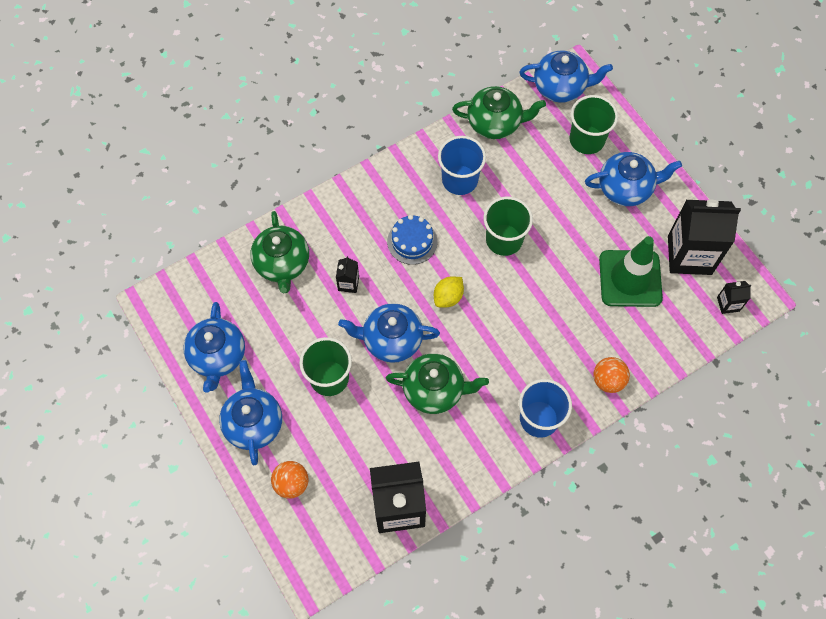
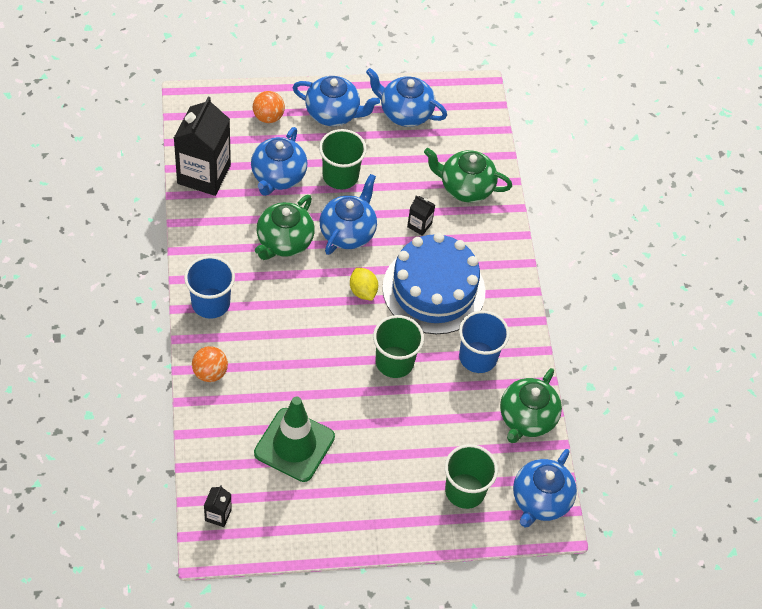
camera: 110 degrees right, 10 degrees down
blue cake [387,215,437,265] -> blue cake [382,233,485,334], size x2.02
blue teapot [585,152,682,206] -> blue teapot moved to [251,127,307,196]
black carton [668,200,741,275] -> none

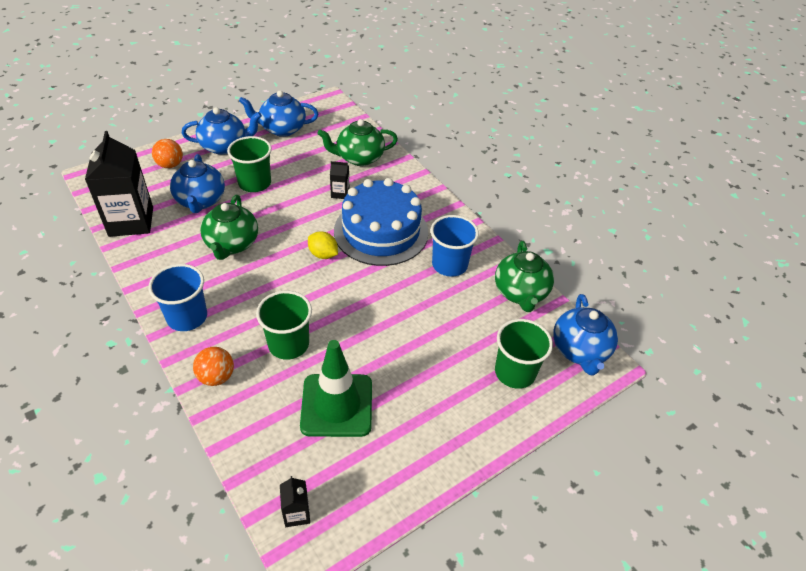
camera: 25 degrees left, 10 degrees down
blue teapot [320,174,377,255] -> none
green cup [373,315,424,378] -> green cup moved to [256,291,312,360]

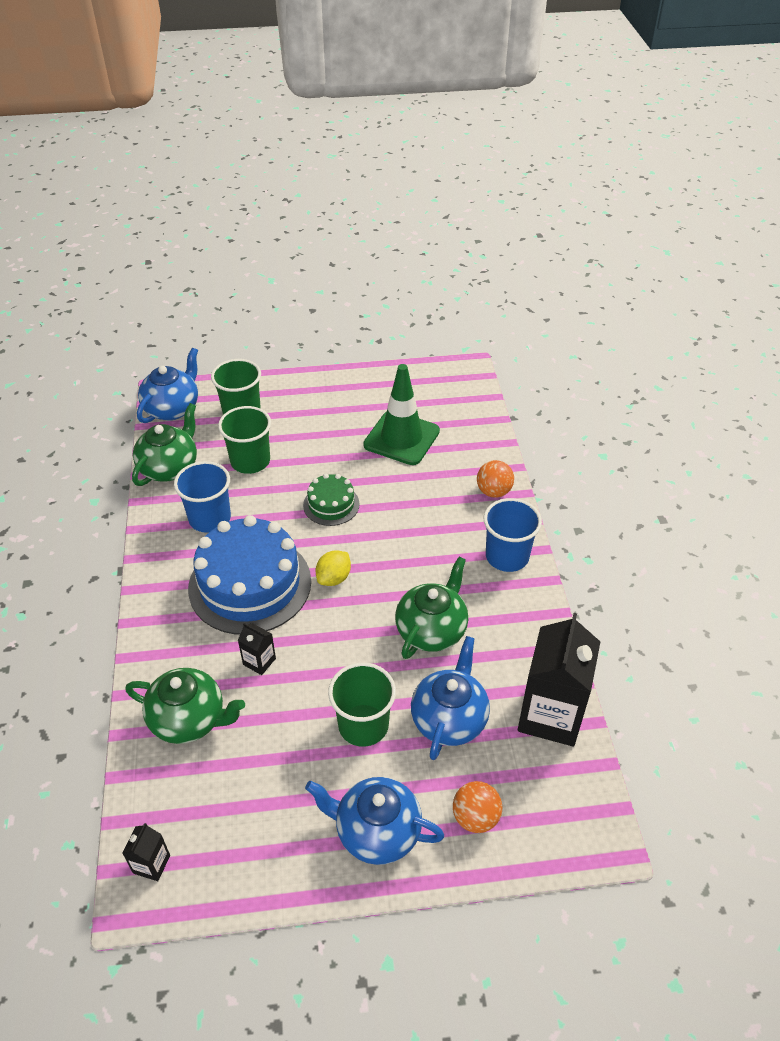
camera: 150 degrees left, 0 degrees up
blue teapot [239,91,318,137] -> none
green cup [256,291,312,360] -> green cup moved to [218,406,271,474]
black carton [280,476,310,527] -> black carton moved to [122,823,170,881]
yellow lemon [308,231,338,259] -> yellow lemon turned 60 degrees clockwise [316,550,351,586]
none -> green cake [303,473,360,526]

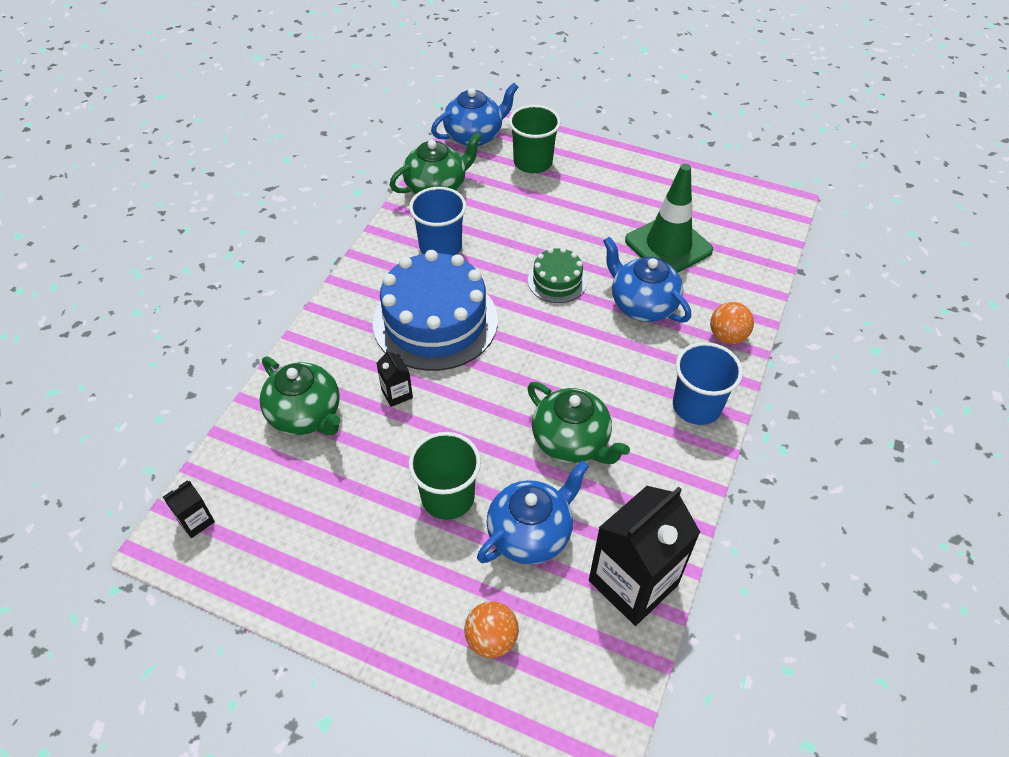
camera: 30 degrees right, 5 degrees up
green cup [218,406,271,474] -> none
blue teapot [305,777,444,865] -> blue teapot moved to [603,237,691,323]
yellow lemon [316,550,351,586] -> none
green teapot [395,557,468,659] -> green teapot turned 75 degrees clockwise [527,382,630,464]

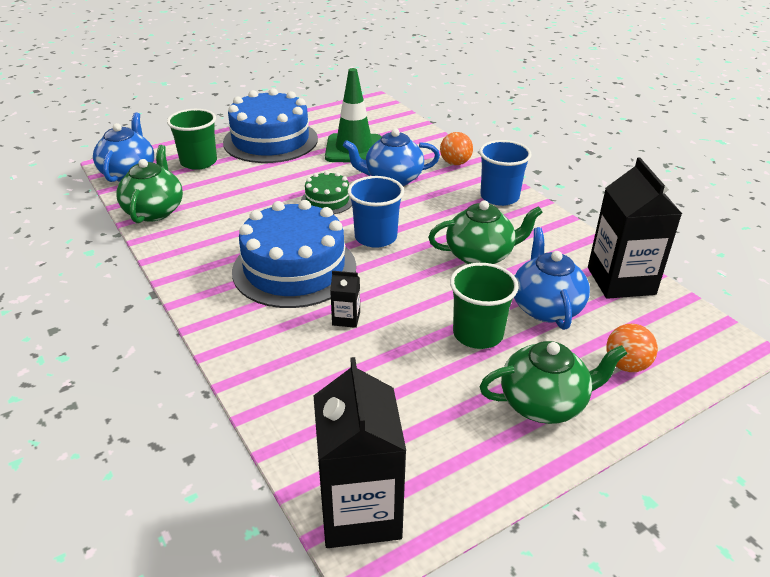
camera: 55 degrees left, 15 degrees down
black carton [163,480,215,538] -> black carton [313,357,406,548], size x2.28
green teapot [260,356,341,435] -> green teapot moved to [480,341,628,424]
blue cup [409,187,466,256] -> blue cup moved to [348,176,404,248]
none -> blue cake [223,88,318,163]

